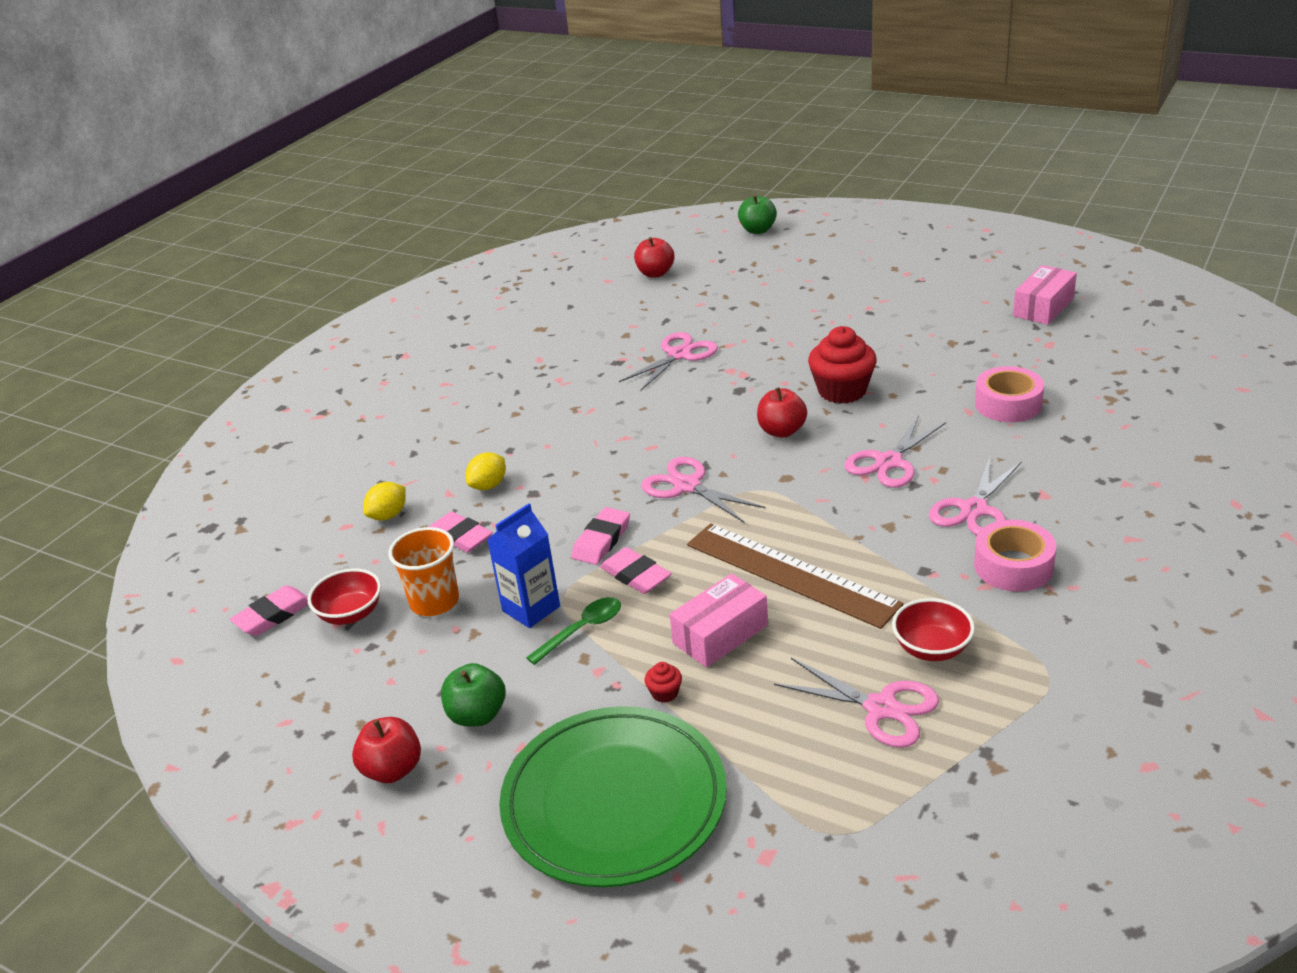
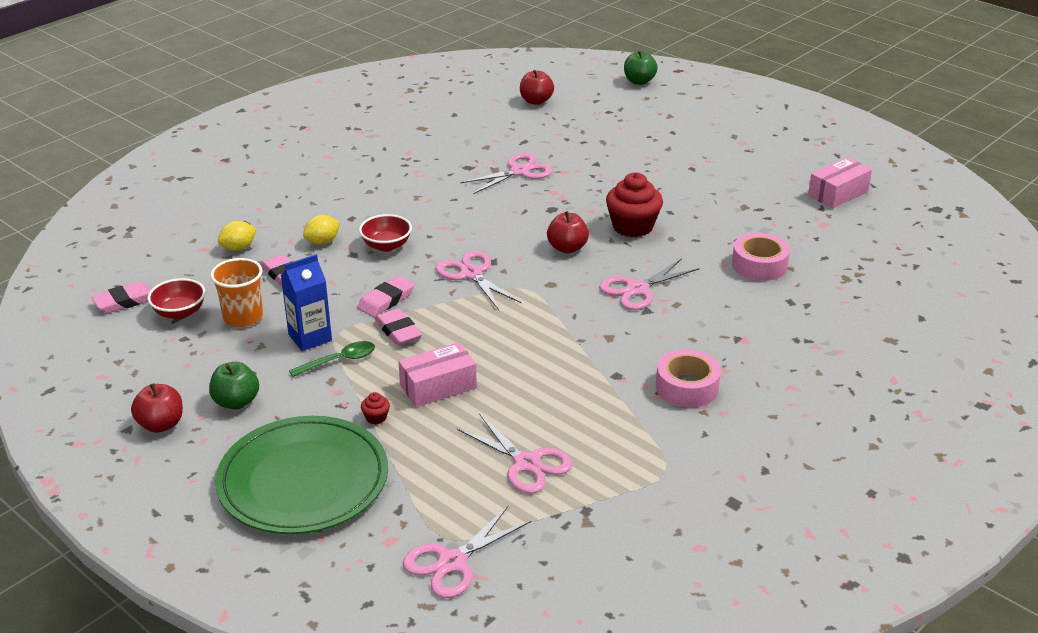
camera: 10 degrees right, 0 degrees up
brown ruler [687,523,904,629] -> none
red bowl [892,598,975,661] -> red bowl moved to [359,214,412,252]
pink scissors [929,457,1022,536] -> pink scissors moved to [403,506,531,598]

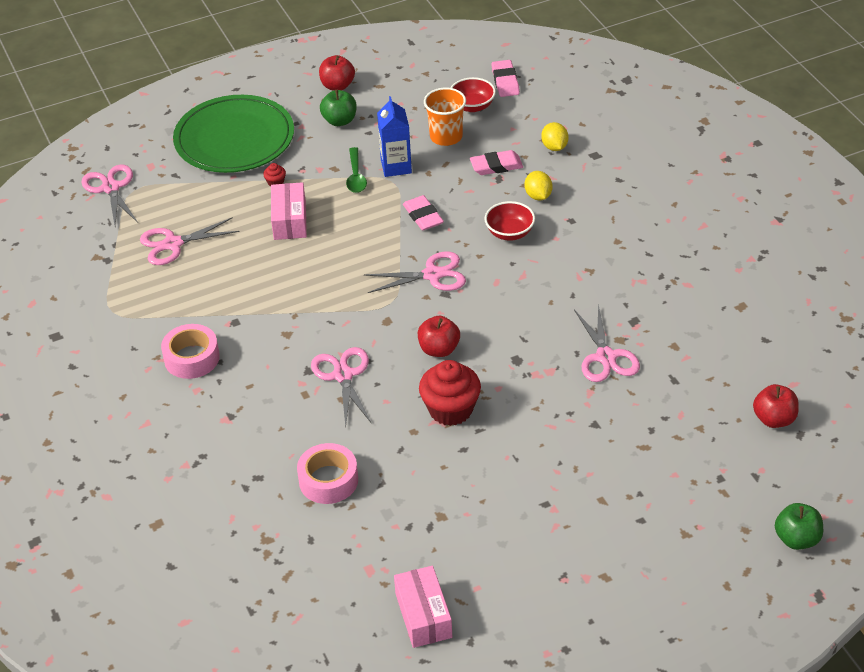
camera: 115 degrees right, 10 degrees up
pink eraser [375,308,422,346] -> none

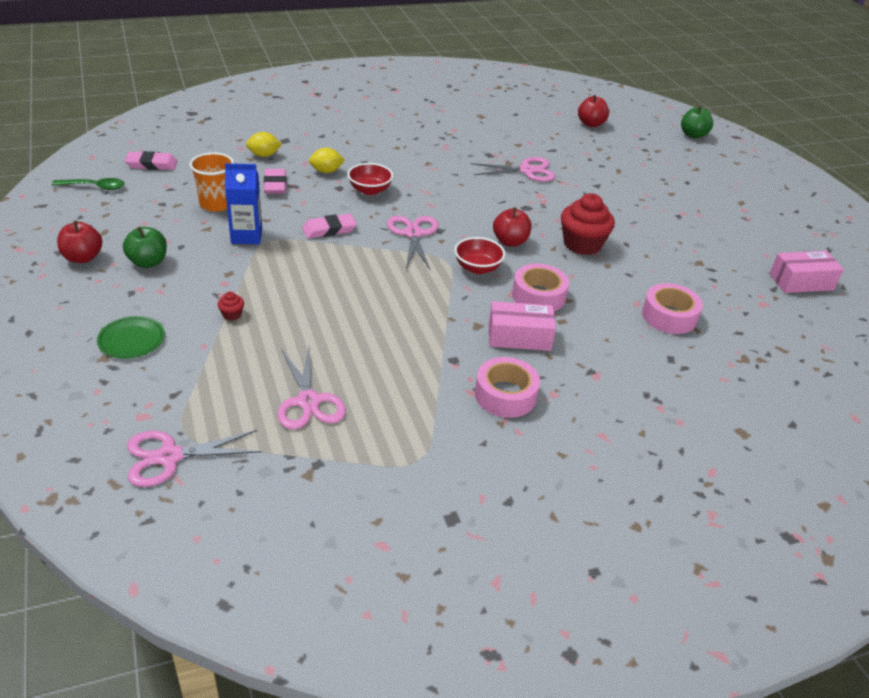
camera: 90 degrees left, 5 degrees down
green plate [173,95,294,173] -> green plate [97,316,165,359], size x0.43
pink box [271,182,307,240] -> pink box moved to [489,301,556,351]
pink scissors [311,347,372,428] -> pink tape [512,263,569,311]
green spoon [346,147,367,193] -> green spoon moved to [52,178,125,190]
red bowl [450,77,496,112] -> red bowl moved to [454,237,505,274]

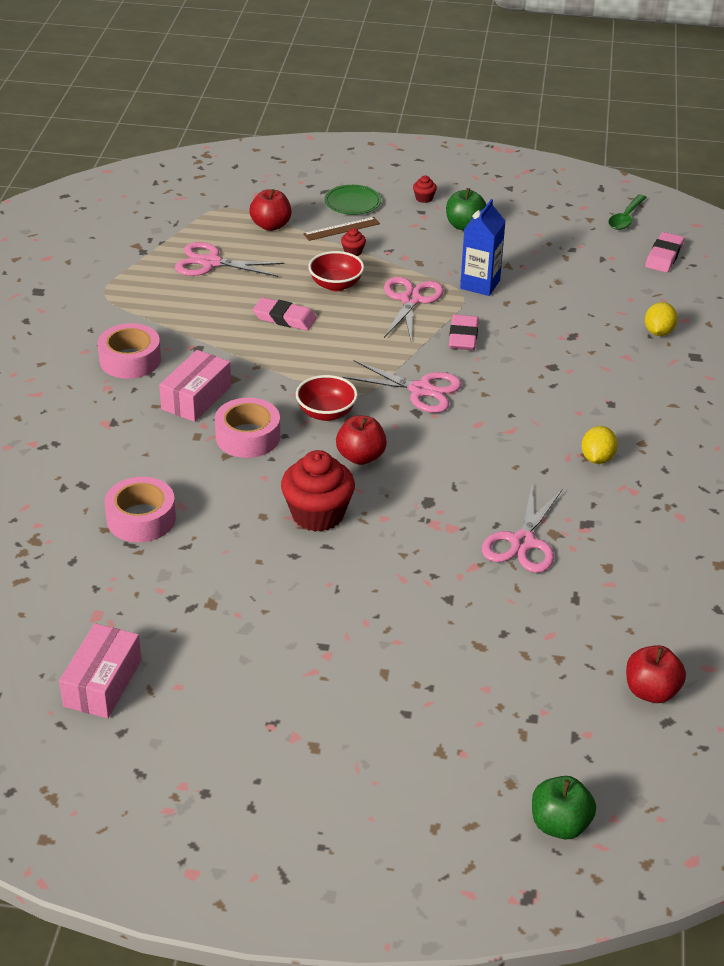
camera: 120 degrees right, 0 degrees up
red apple [57,221,102,263] -> red apple moved to [249,189,291,231]
pink scissors [127,430,261,487] -> pink scissors moved to [384,277,444,340]
orange cup [189,152,234,212] -> none
pink eraser [264,169,286,194] -> pink eraser moved to [253,297,317,331]
yellow lemon [309,148,345,173] -> yellow lemon moved to [581,426,618,464]
red bowl [347,163,393,195] -> red bowl moved to [308,251,364,291]
none -> brown ruler [303,217,380,241]
none -> red cupcake [413,176,437,203]

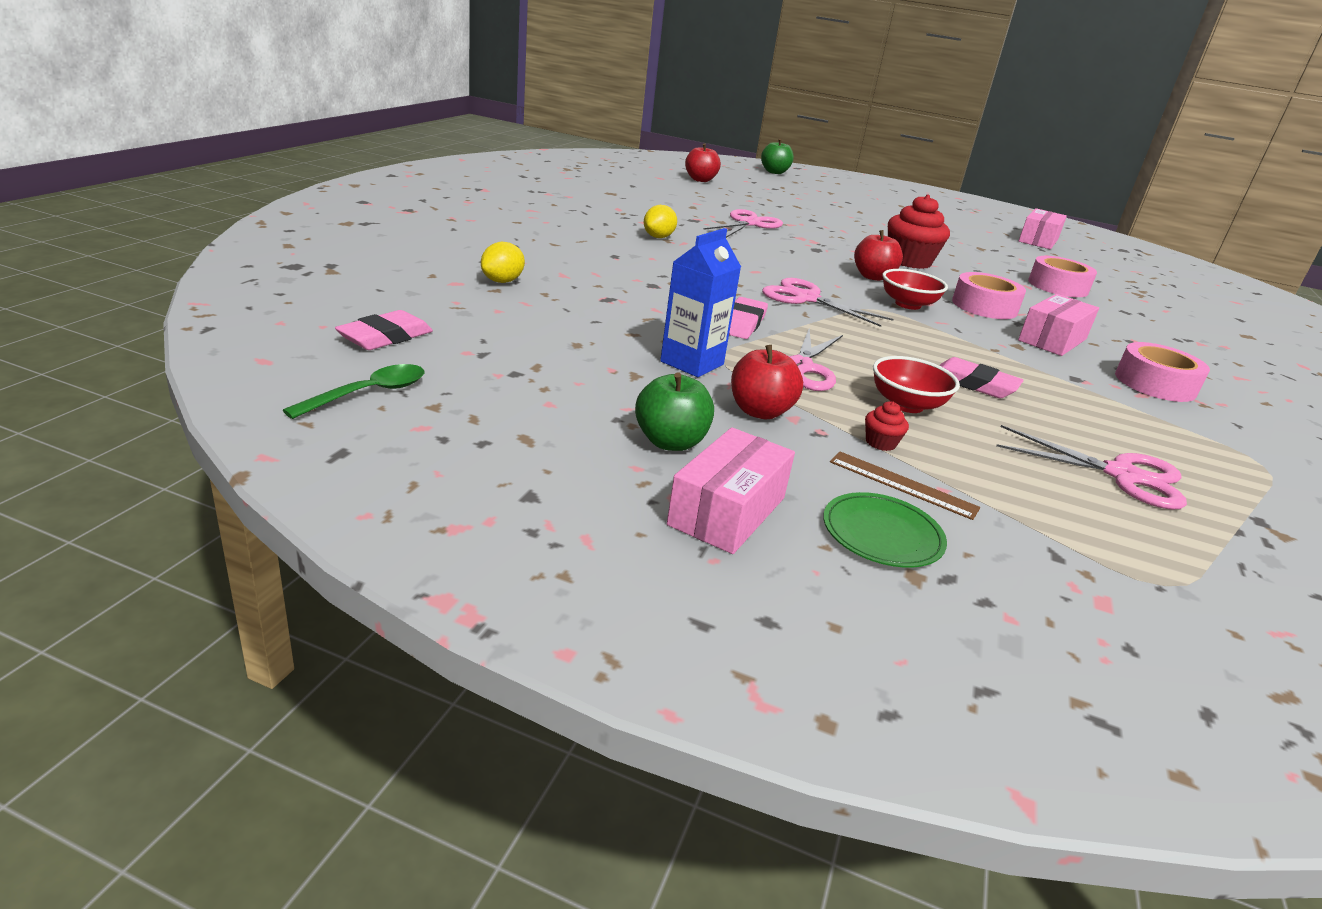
camera: 170 degrees left, 10 degrees down
red apple [249,189,291,231] -> red apple moved to [731,345,803,419]
brown ruler [303,217,380,241] -> brown ruler turned 45 degrees clockwise [830,452,980,520]
red cupcake [413,176,437,203] -> pink box [667,427,795,554]

